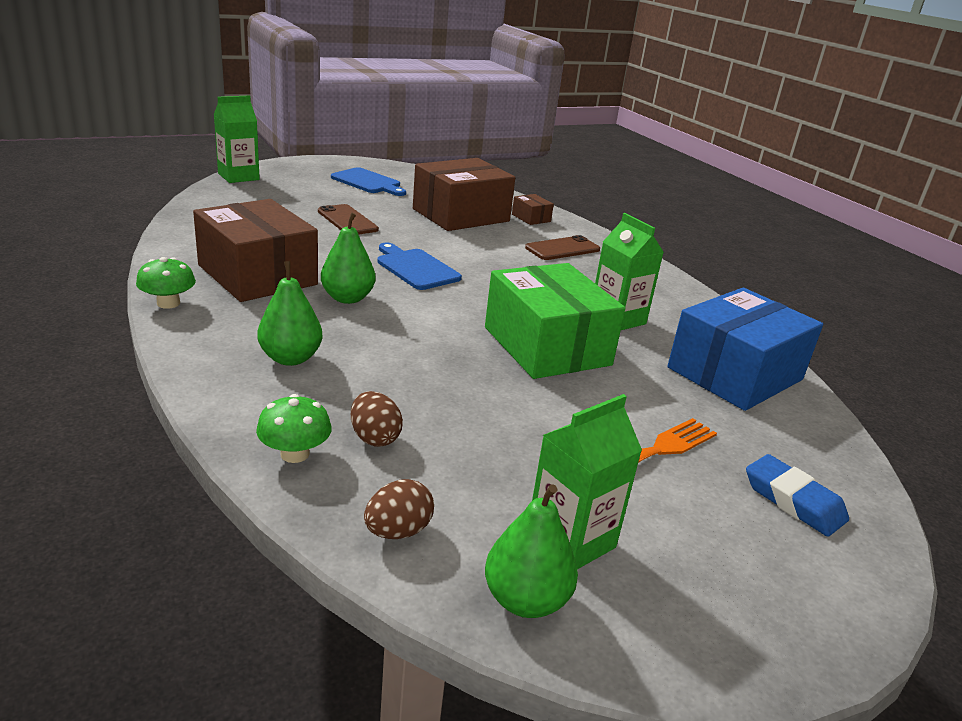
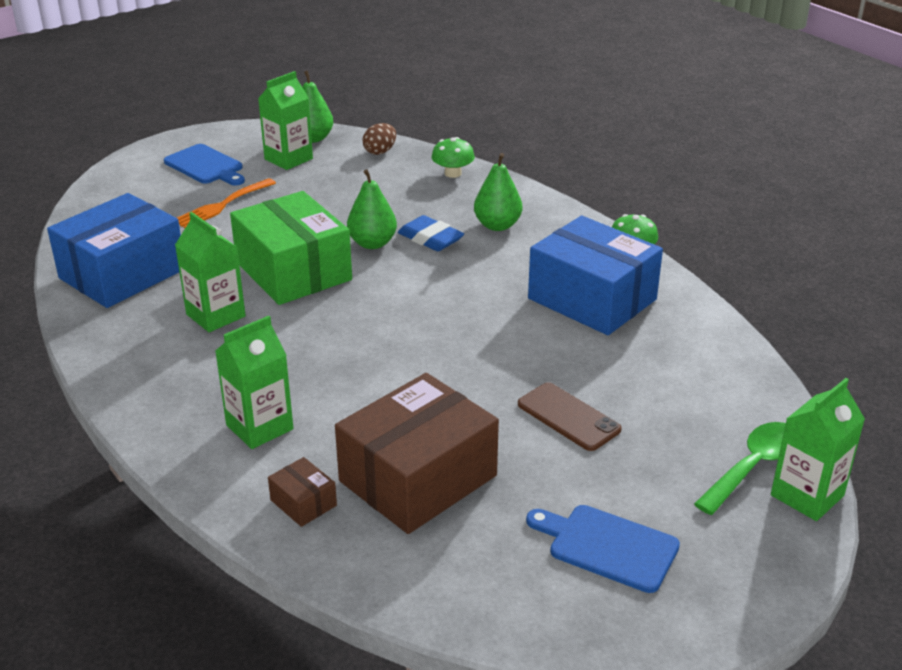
camera: 175 degrees right, 5 degrees up
brown box [193,199,318,302] -> blue box [528,216,663,335]
green pear [321,212,375,304] -> green pear moved to [347,169,397,249]
brown egg [351,391,403,447] -> none
blue cutting board [377,243,462,290] -> blue cutting board moved to [164,144,245,186]
brown phone [525,235,600,260] -> green carton [215,316,293,449]
blue eraser [746,454,849,537] -> blue eraser moved to [398,215,464,251]
none -> green spoon [694,422,786,515]

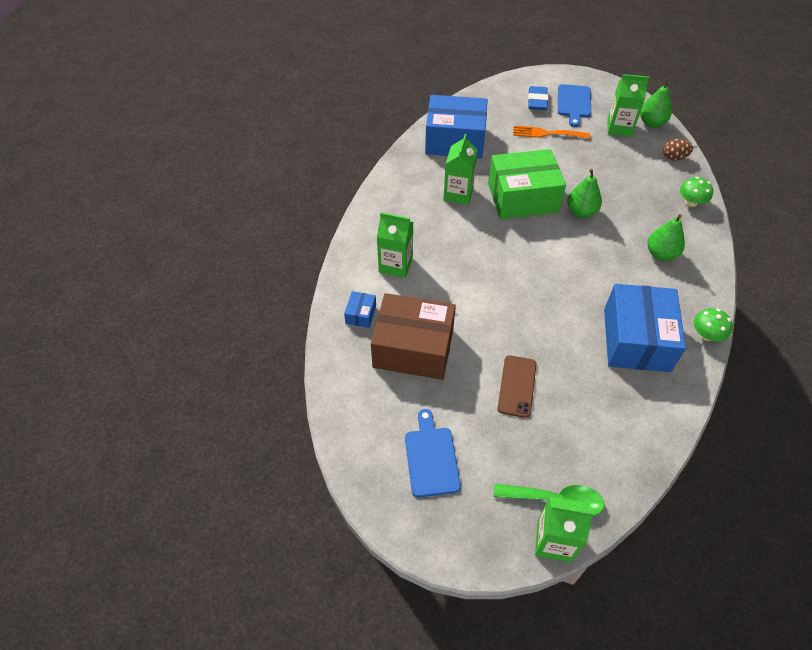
camera: 55 degrees right, 20 degrees up
green box [230,191,352,305] -> green box turned 60 degrees clockwise [488,149,566,219]
brown box [268,457,337,527] -> blue box [344,291,376,328]
blue eraser [398,215,464,251] -> blue eraser moved to [528,86,548,110]

